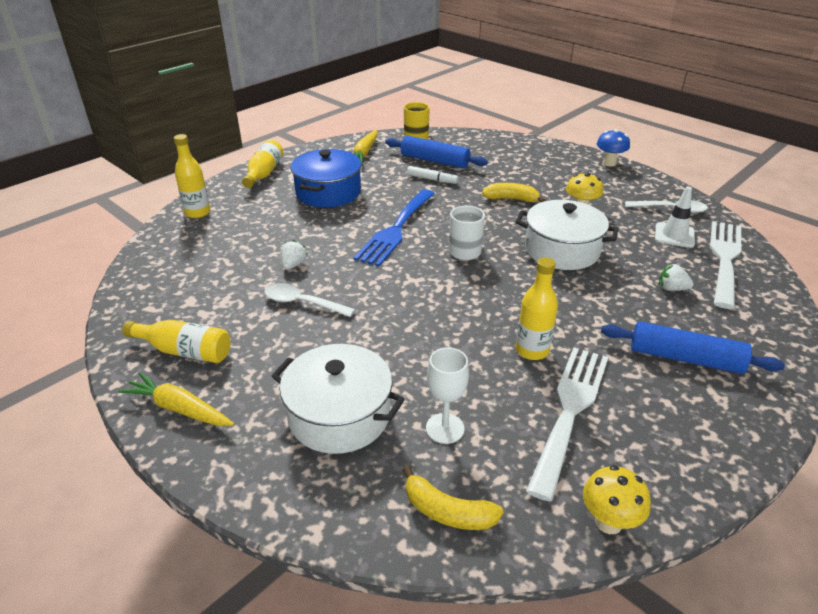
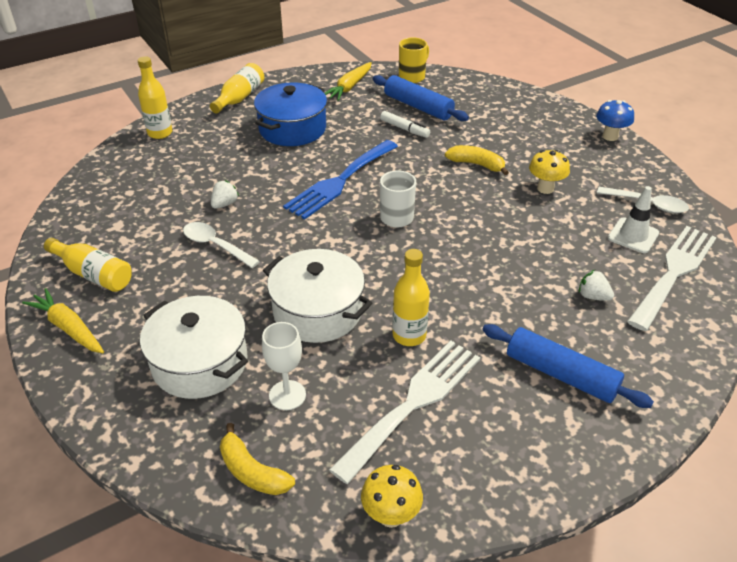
camera: 15 degrees right, 5 degrees up
white pot [516,200,618,270] -> white pot moved to [263,249,372,343]

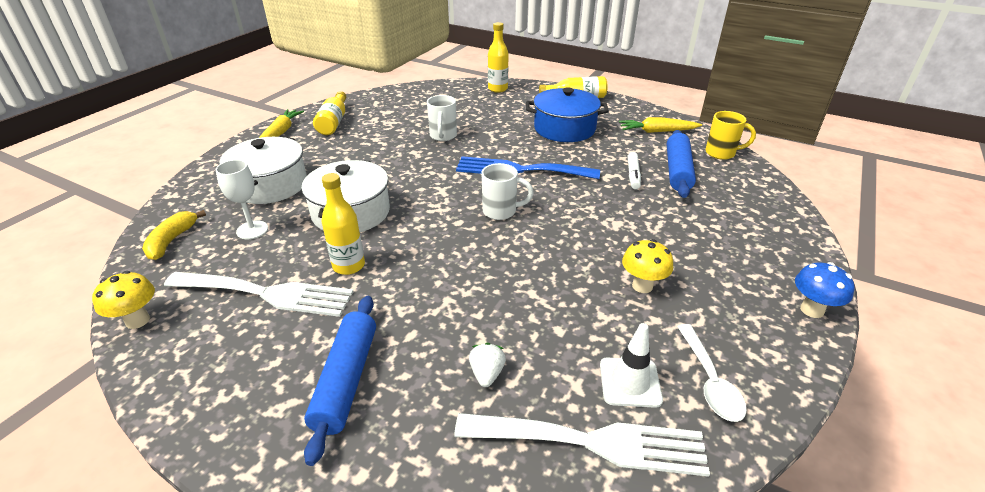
camera: 60 degrees right, 5 degrees down
white spoon [183,222,260,268] -> none
white strawberry [211,180,239,209] -> white mug [427,95,457,141]
yellow banana [445,145,509,175] -> none

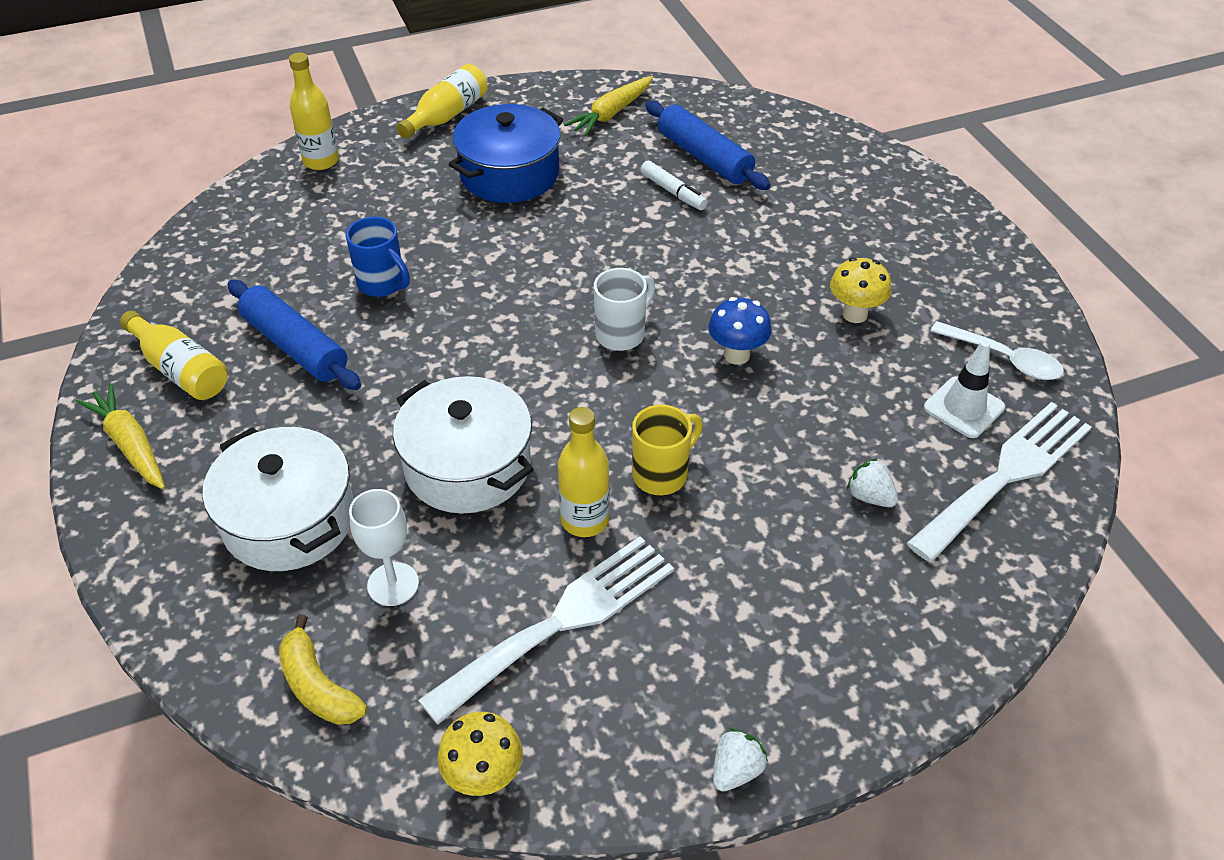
camera: 50 degrees left, 10 degrees up
blue rolling pin [304,296,376,466] -> blue rolling pin moved to [228,280,361,390]
white mug [427,95,457,141] -> blue mug [345,217,410,297]
blue fork [456,156,600,179] -> none
yellow mug [706,111,756,160] -> yellow mug moved to [632,405,703,495]
blue mushroom [795,262,854,318] -> blue mushroom moved to [708,297,772,365]
none -> white strawberry [713,728,768,792]

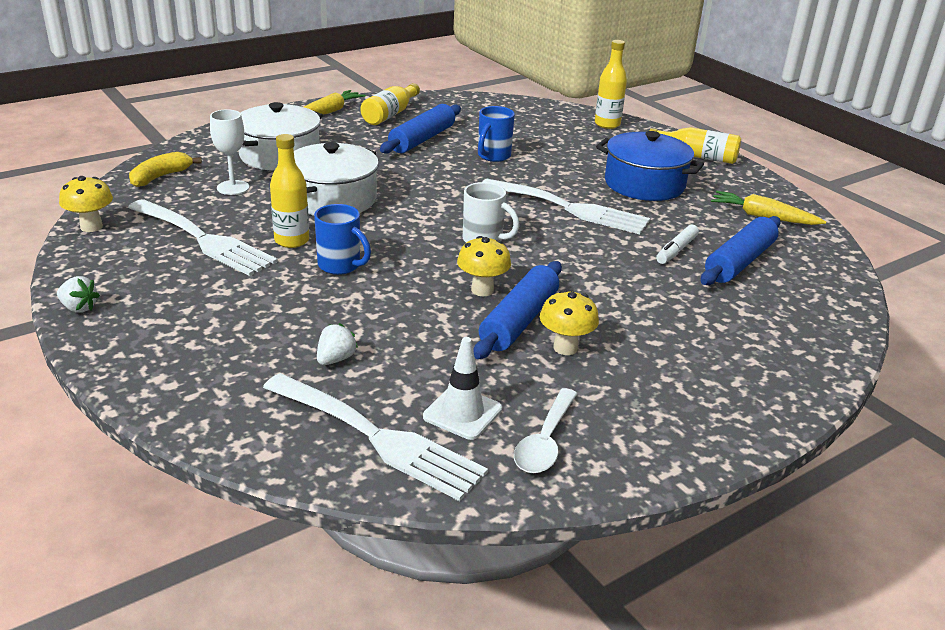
camera: 75 degrees right, 15 degrees down
yellow mug [632,405,703,495] -> blue mug [314,204,371,275]
blue mushroom [708,297,772,365] -> yellow mushroom [457,236,511,296]
none -> blue rolling pin [473,261,562,359]
none -> white fork [482,179,650,234]

